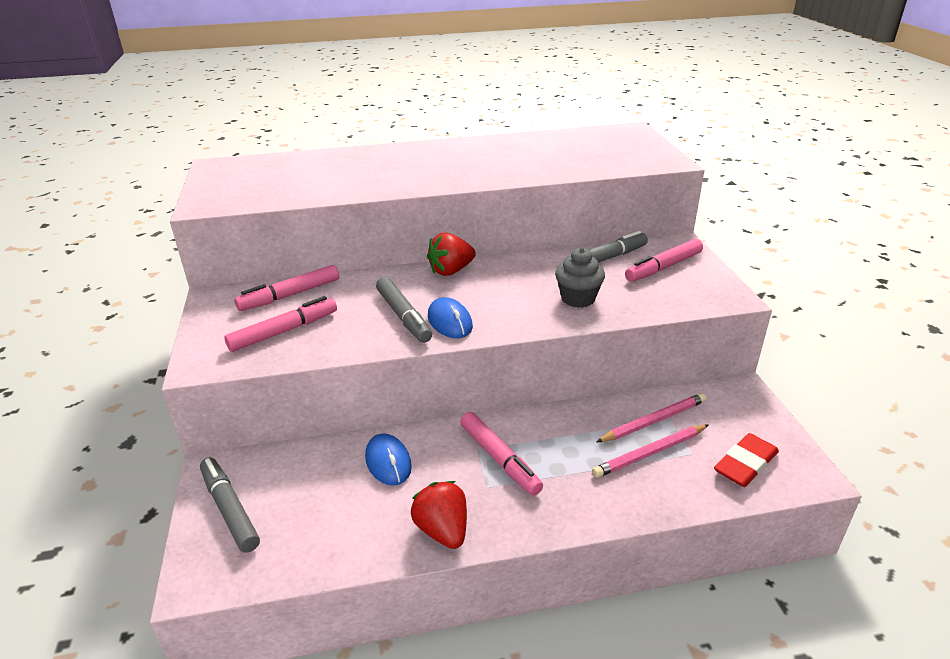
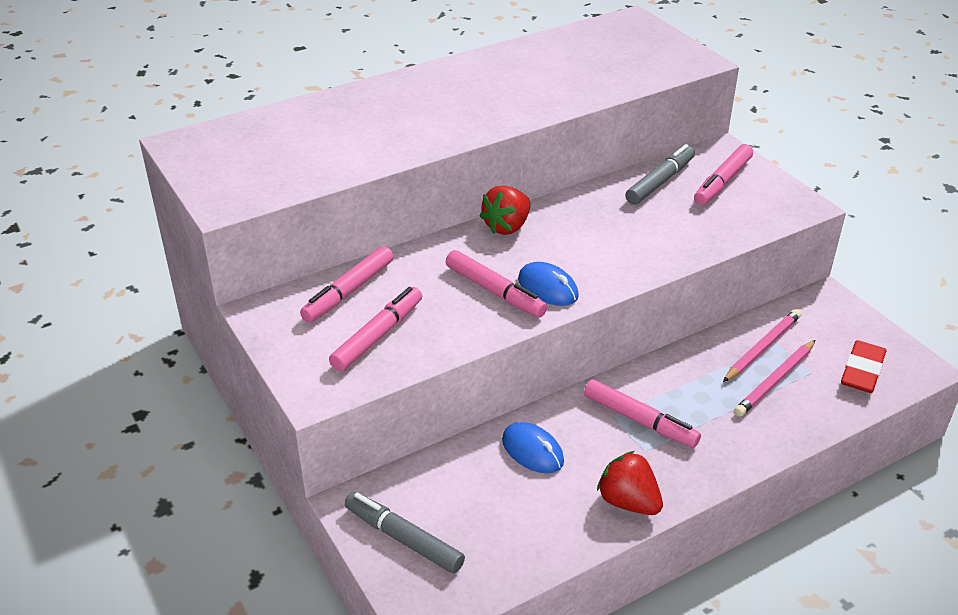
camera: 20 degrees left, 5 degrees up
grey marker [376,277,432,343] -> pink marker [446,250,547,318]
grey cupcake [555,248,605,308] -> none

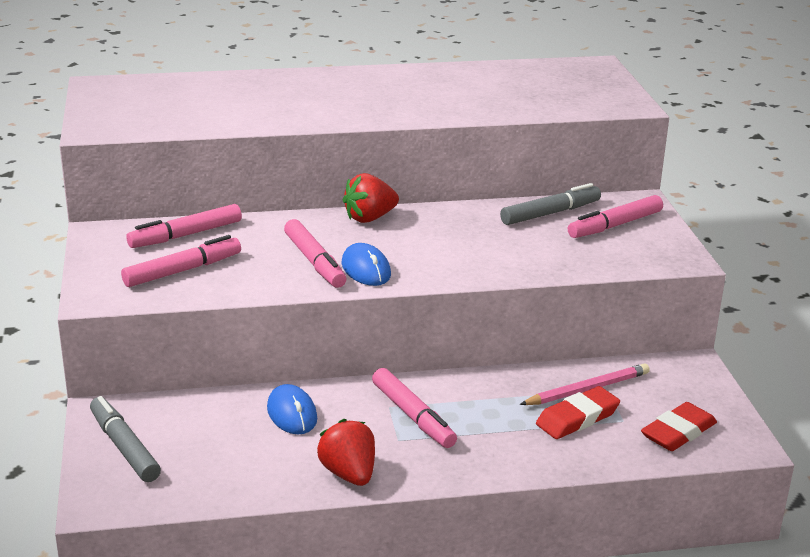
camera: 20 degrees right, 10 degrees down
pink pencil [734,340,815,417] -> red eraser [536,386,620,439]

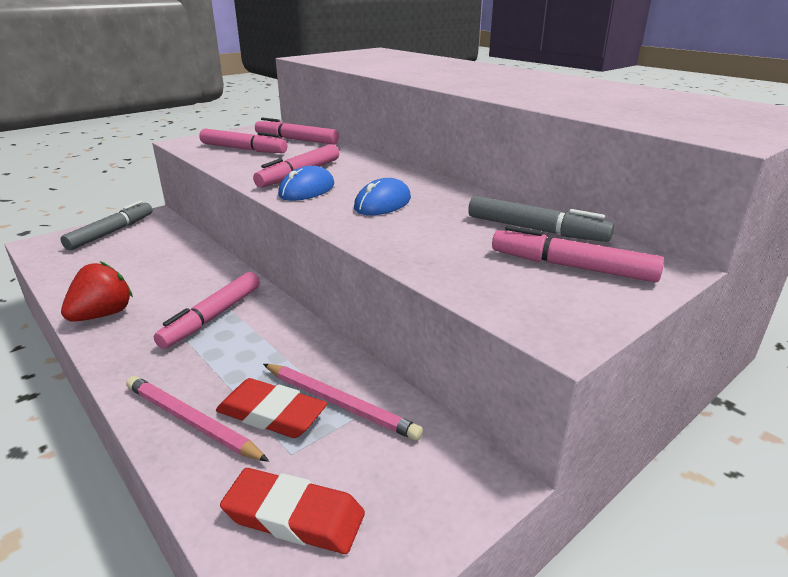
camera: 60 degrees right, 0 degrees up
blue mouse [267,384,317,434] -> blue mouse moved to [354,178,411,215]
red strawberry [343,173,399,223] -> none
none -> pink pencil [126,376,269,462]

